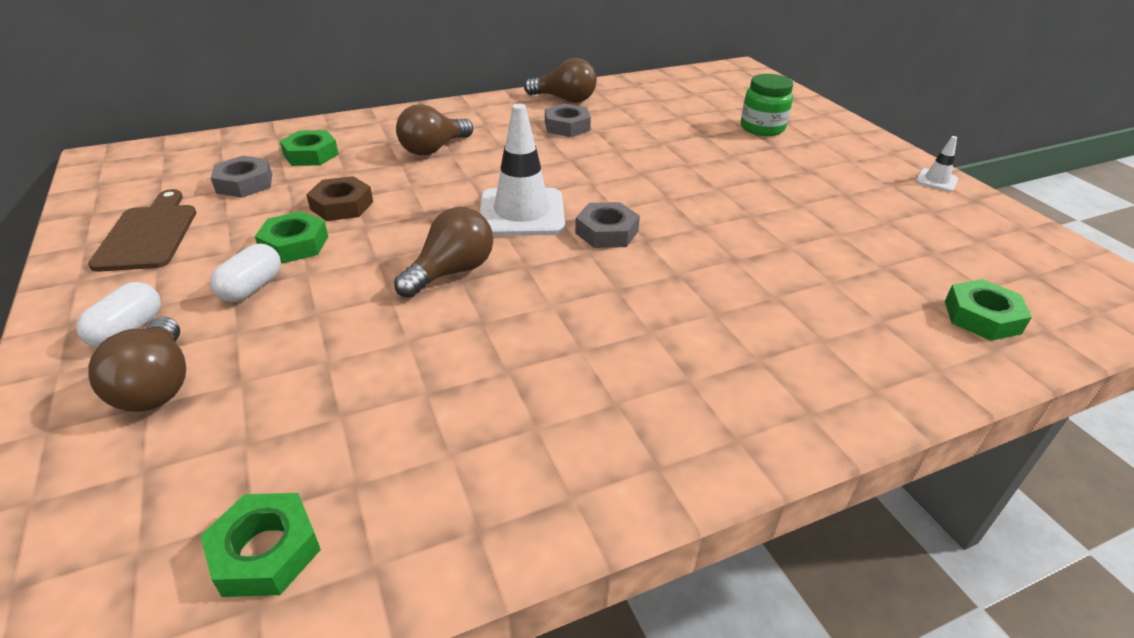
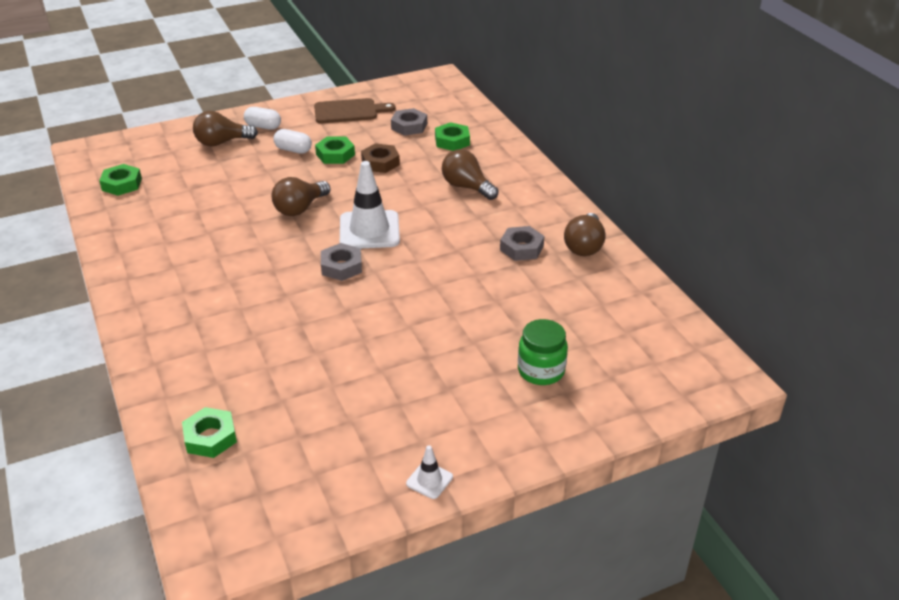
camera: 90 degrees right, 0 degrees up
brown light bulb [394,207,493,298] -> brown light bulb turned 90 degrees clockwise [272,177,330,216]

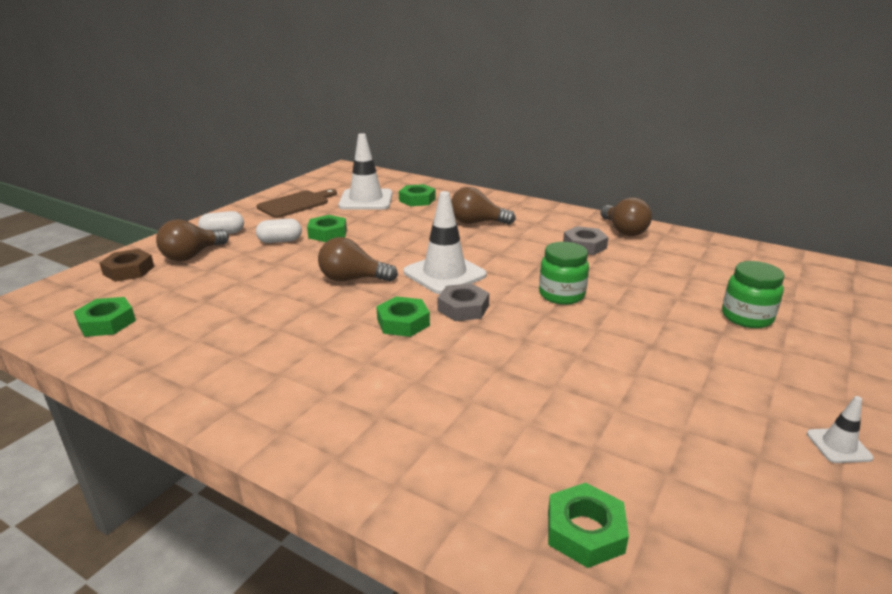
camera: 35 degrees left, 10 degrees down
brown light bulb [272,177,330,216] -> brown light bulb turned 90 degrees clockwise [318,237,398,282]
brown nut [361,143,400,173] -> brown nut moved to [100,249,154,282]
grey nut [391,108,427,136] -> white traffic cone [338,133,392,210]
none -> green nut [376,296,430,337]
none -> green jar [539,242,589,305]

